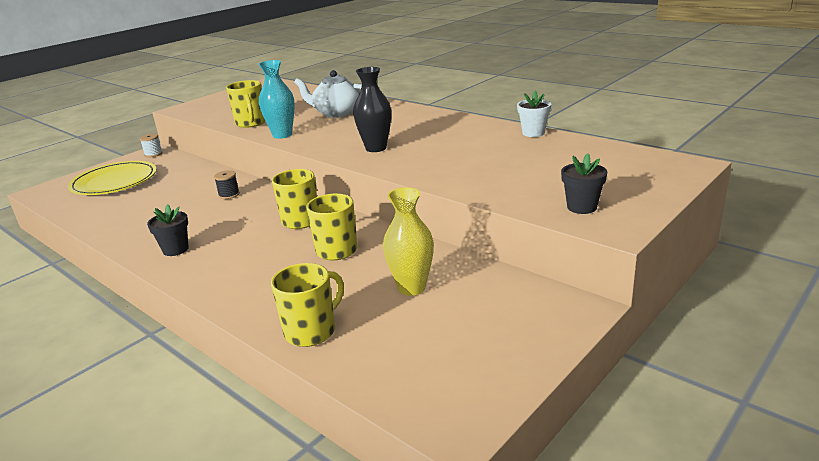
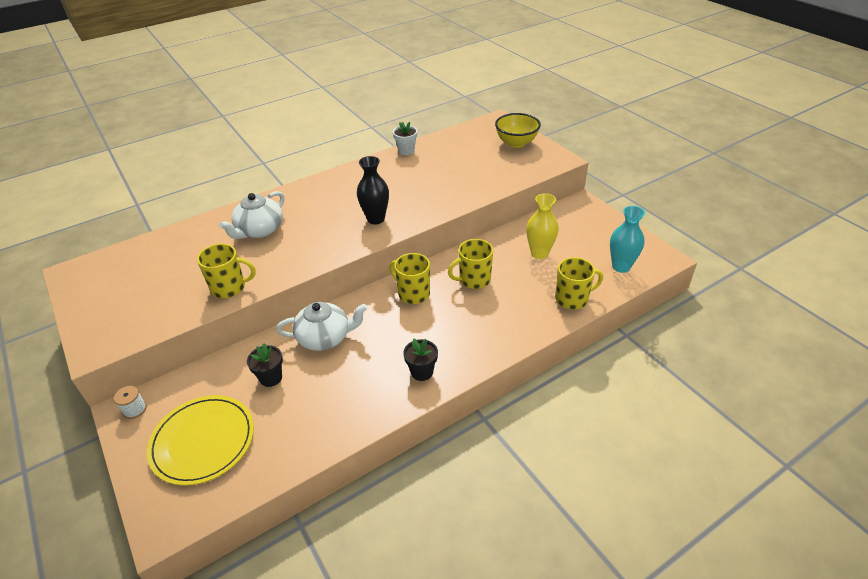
camera: 75 degrees left, 15 degrees up
black spool [214,170,240,199] -> white teapot [276,302,368,351]
turquoise vase [259,60,295,139] -> turquoise vase moved to [610,206,645,273]
yellow mug [271,263,344,347] -> yellow mug turned 105 degrees clockwise [555,257,603,310]
black flower pot [561,153,607,214] -> black flower pot moved to [247,343,283,387]
none -> yellow bowl [495,113,541,148]

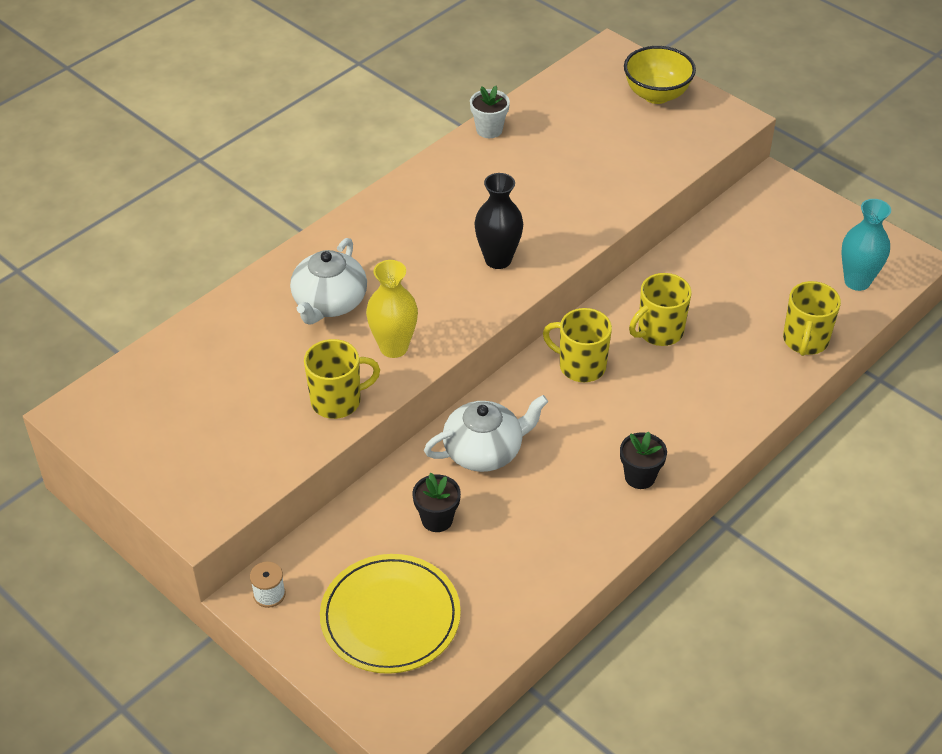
camera: 15 degrees left, 5 degrees up
yellow vase [526,193,559,259] -> yellow vase moved to [366,260,418,358]
yellow mug [555,257,603,310] -> yellow mug turned 135 degrees clockwise [783,281,841,356]

